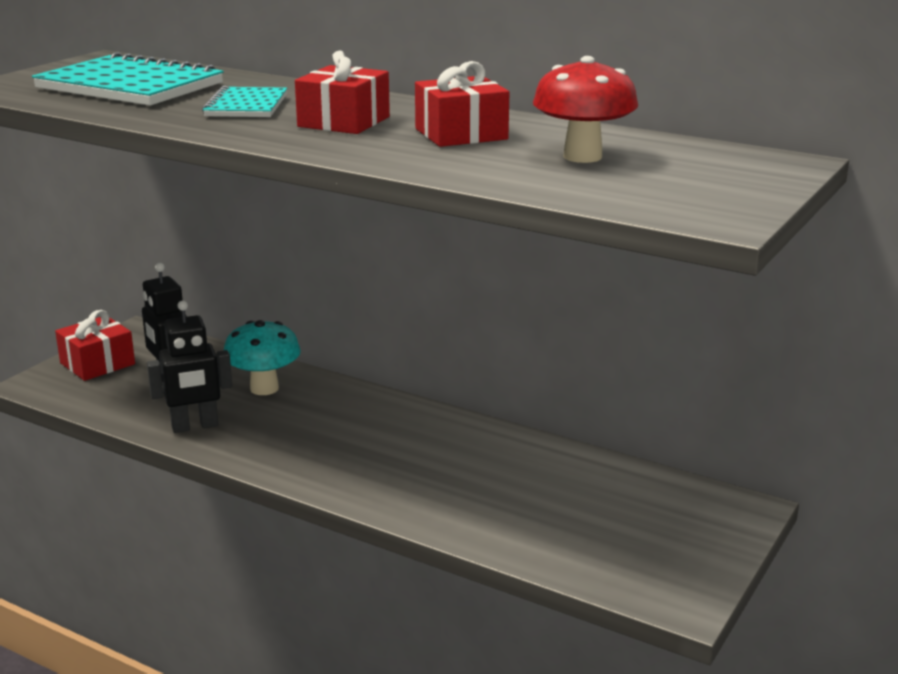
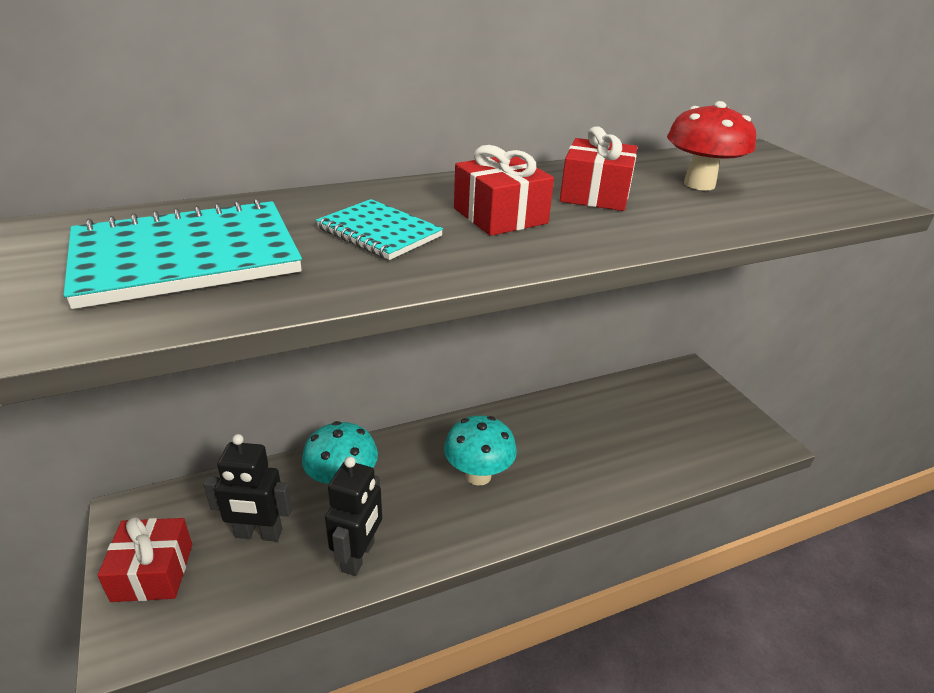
camera: 55 degrees left, 10 degrees up
none -> turquoise mushroom [444,415,517,486]

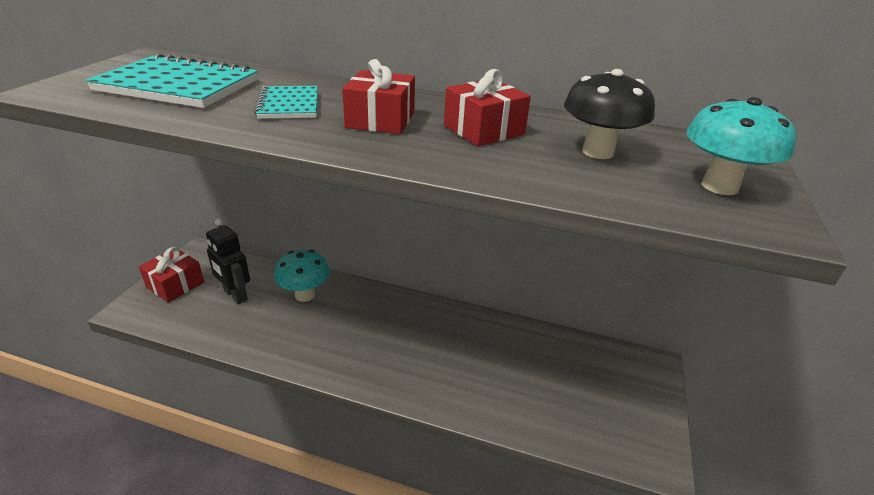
camera: 40 degrees right, 0 degrees up
black robot [325,456,382,576] -> none
turquoise mushroom [444,415,517,486] -> turquoise mushroom moved to [686,97,796,195]
red mushroom [667,101,756,191] -> black mushroom [564,69,655,159]

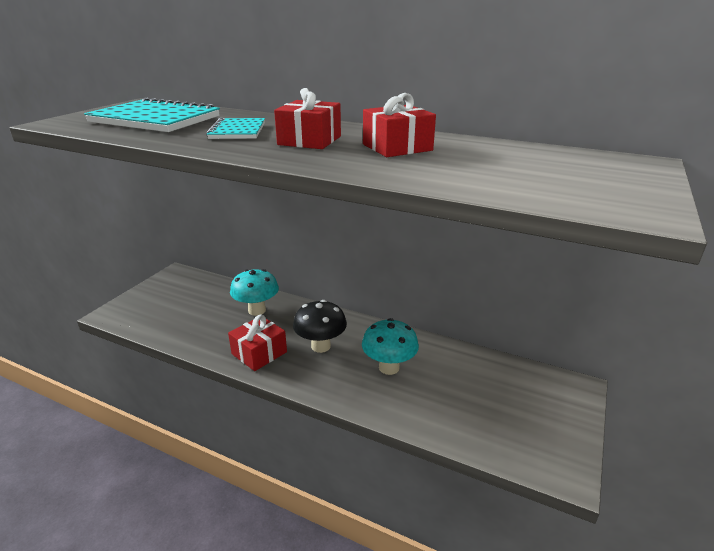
camera: 10 degrees right, 5 degrees down
red gift [139,247,204,302] -> red gift moved to [228,315,287,371]
black robot [206,218,250,305] -> none
black mushroom [564,69,655,159] -> black mushroom moved to [293,300,347,353]
turquoise mushroom [686,97,796,195] -> turquoise mushroom moved to [362,318,419,375]

